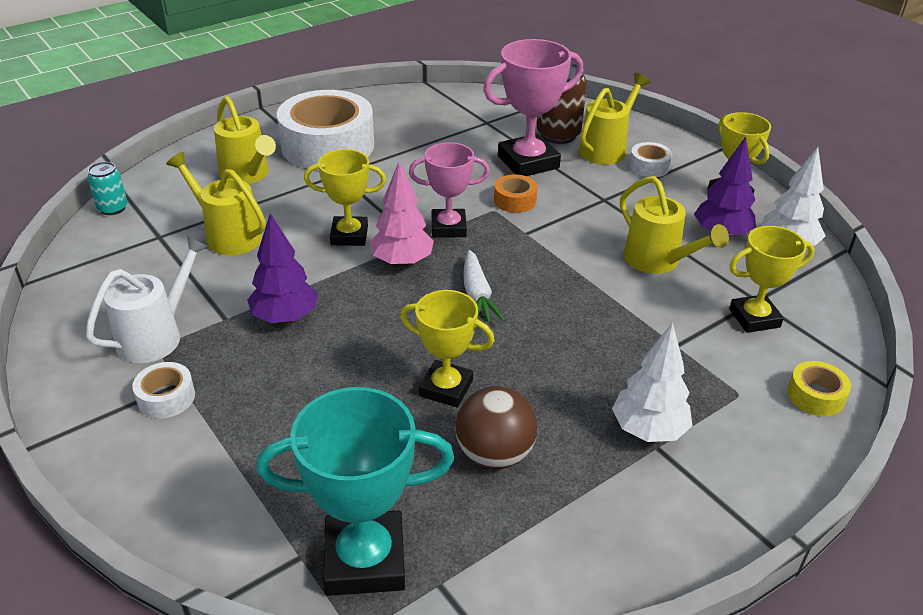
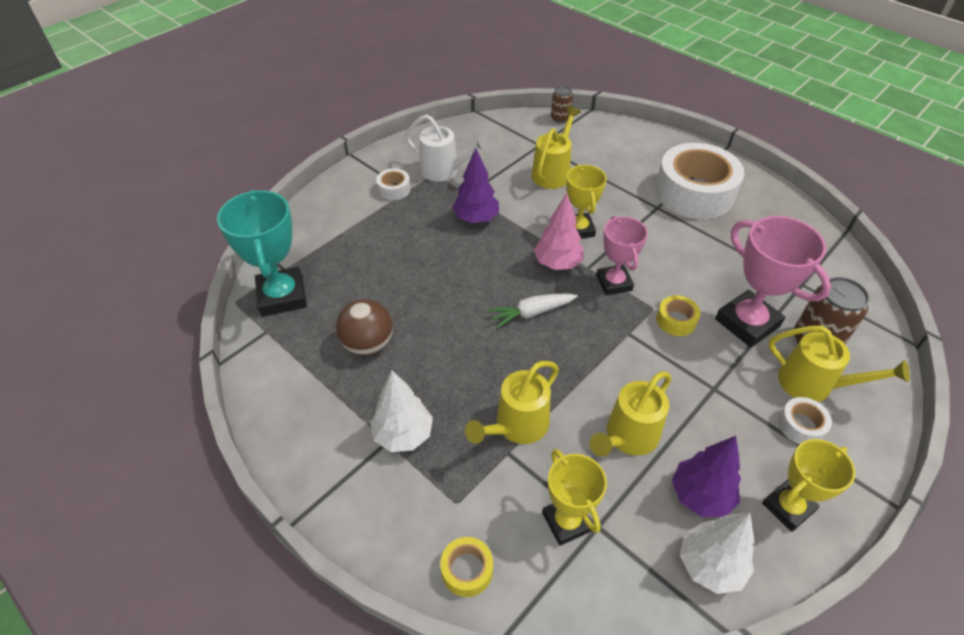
camera: 80 degrees right, 10 degrees up
turquoise can [87,162,127,215] -> brown can [551,85,573,123]
yellow watering can [214,96,276,184] -> yellow watering can moved to [465,361,559,444]
yellow trophy [400,290,495,408] -> none
orange tape [494,174,537,213] -> yellow tape [656,295,700,336]

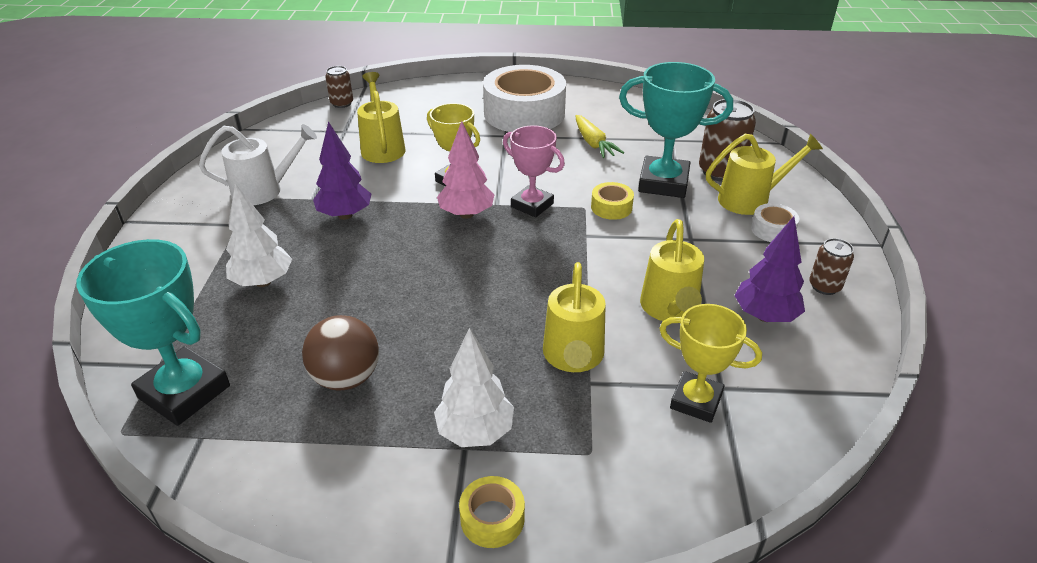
camera: 40 degrees left, 10 degrees down
white tape [376,168,411,200] -> none
yellow tape [441,537,493,597] -> yellow tape moved to [459,476,525,548]
white carrot [488,293,578,328] -> none
white tree [680,512,755,594] -> white tree moved to [226,184,292,287]
pink trophy [715,216,831,348] -> turquoise trophy [619,62,733,198]
yellow trophy [762,439,855,532] -> brown can [809,238,854,295]
none -> yellow carrot [576,115,624,158]

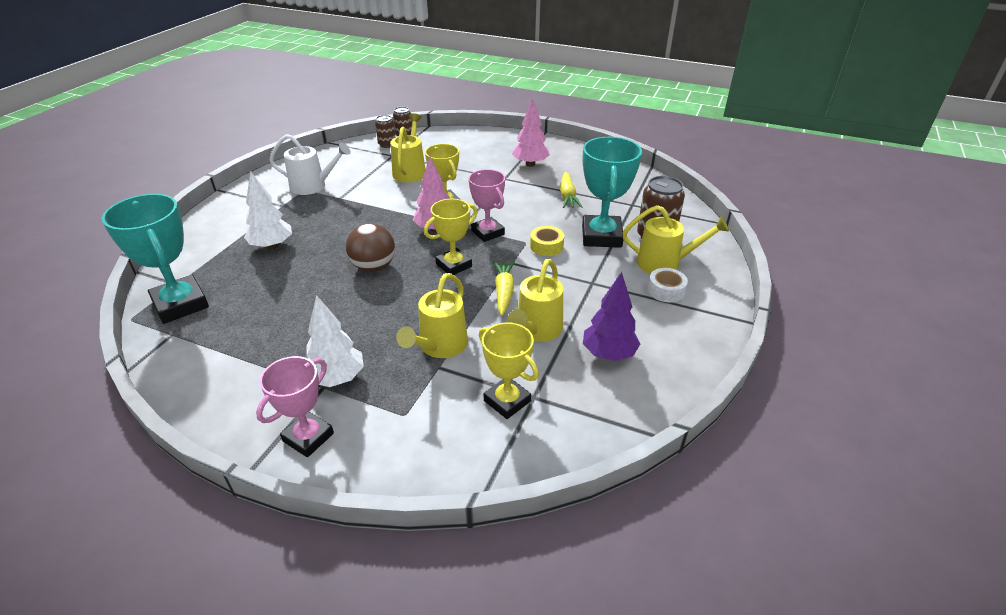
camera: 20 degrees right, 0 degrees up
brown ball [302,315,379,390] -> brown ball moved to [346,223,395,272]
purple tree [313,122,371,220] -> none
yellow tape [459,476,525,548] -> pink trophy [256,356,334,457]
white tape [483,65,566,132] -> pink tree [512,98,550,167]
turquoise trophy [619,62,733,198] -> turquoise trophy turned 60 degrees clockwise [582,137,642,248]
brown can [809,238,854,295] -> brown can moved to [375,115,395,148]
none -> yellow trophy [424,199,478,275]
none -> yellow carrot [493,260,515,316]

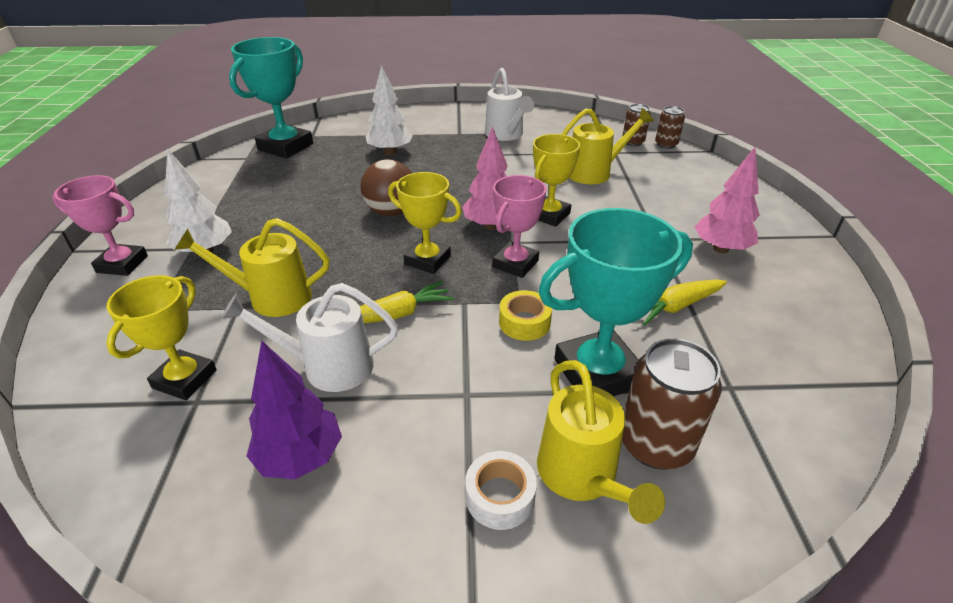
camera: 65 degrees right, 0 degrees up
yellow watering can [508,259,563,342] -> white watering can [221,283,398,392]

